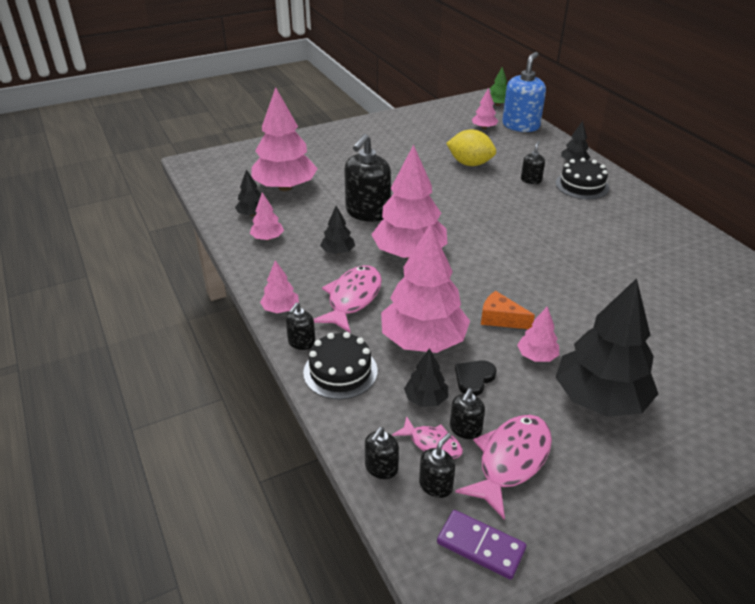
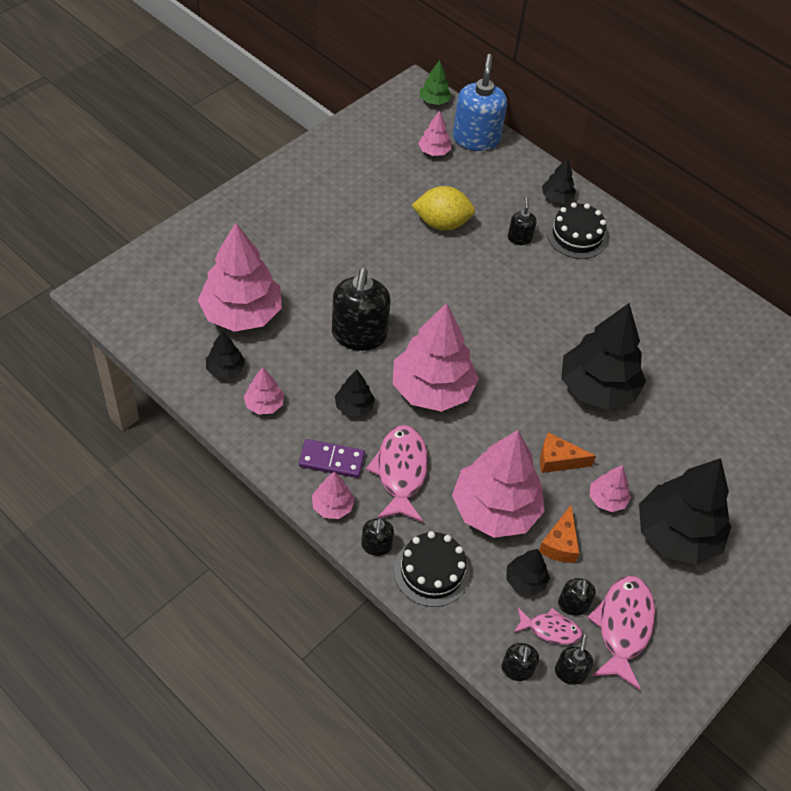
camera: 25 degrees left, 15 degrees up
purple domino [437,510,526,580] -> purple domino moved to [299,439,365,478]
black heart [455,360,497,396] -> orange cheese [539,505,580,563]
none -> black tree [561,303,646,410]

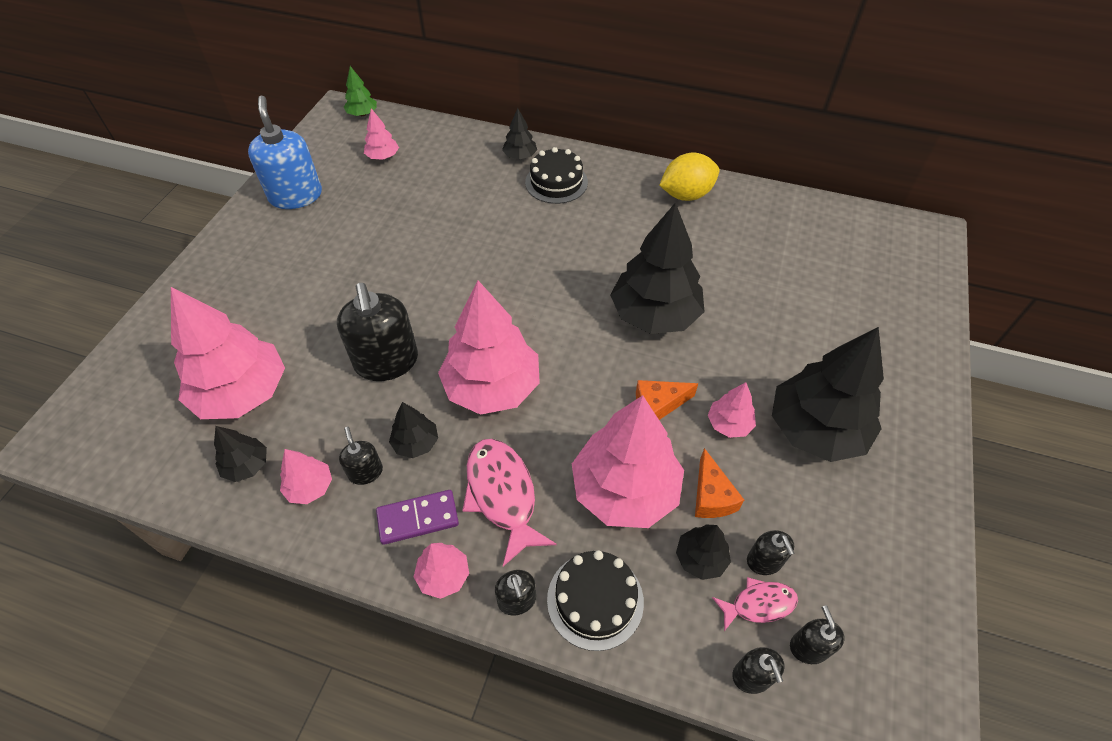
camera: 20 degrees left, 0 degrees up
yellow lemon [412,186,475,231] -> yellow lemon moved to [659,153,720,201]
blue soap dispenser [453,54,507,151] -> blue soap dispenser moved to [248,96,322,209]
black soap dispenser [508,198,537,245] -> black soap dispenser moved to [339,427,383,485]
pink fish [587,576,655,690] -> none

